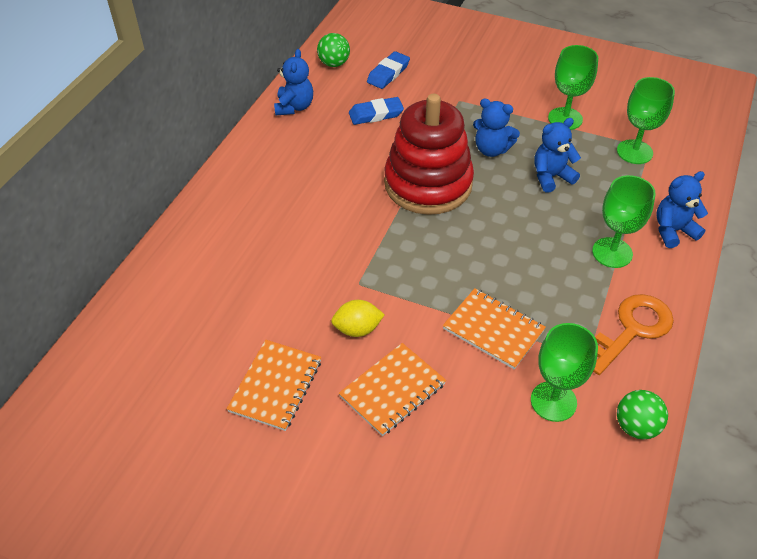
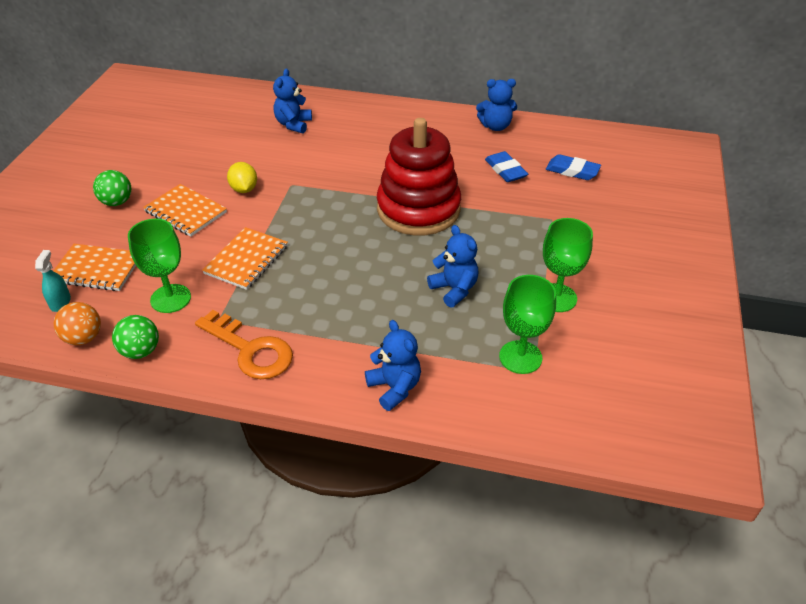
camera: 80 degrees right, 5 degrees down
orange notebook [227,340,321,431] -> orange notebook moved to [53,244,136,291]
green ball [317,33,350,67] -> green ball moved to [93,170,131,206]
blue teddy bear [473,98,520,157] -> blue teddy bear moved to [273,68,312,134]
green goblet [592,175,656,268] -> none
none -> turquoise spray bottle [35,250,71,312]
none -> orange ball [54,302,101,345]

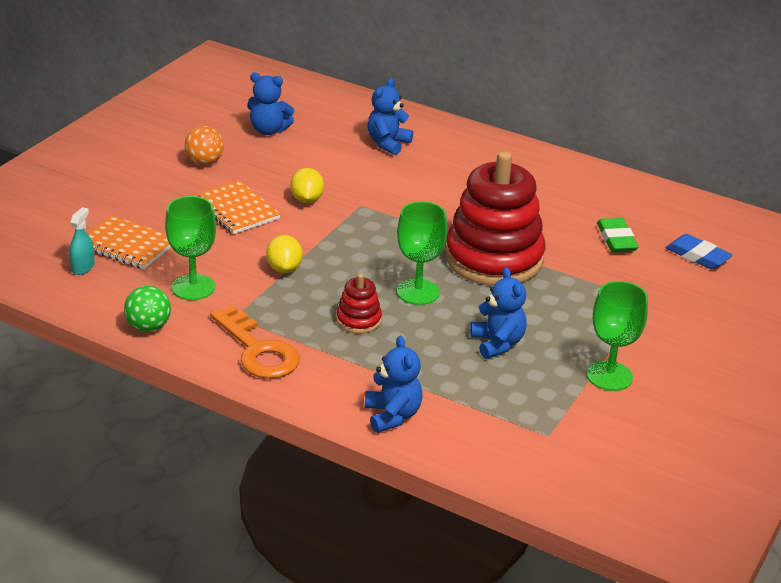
camera: 15 degrees right, 10 degrees down
orange ball [54,302,101,345] -> orange ball moved to [185,126,224,165]
green ball [93,170,131,206] -> none
orange notebook [202,227,288,290] -> yellow lemon [266,235,303,273]
blue teddy bear [476,79,517,131] -> blue teddy bear moved to [247,73,294,135]
blue eraser [485,151,528,182] -> green eraser [597,218,638,252]
green goblet [499,275,556,374] -> green goblet moved to [397,201,447,305]
none -> red stacking toy [336,274,382,334]

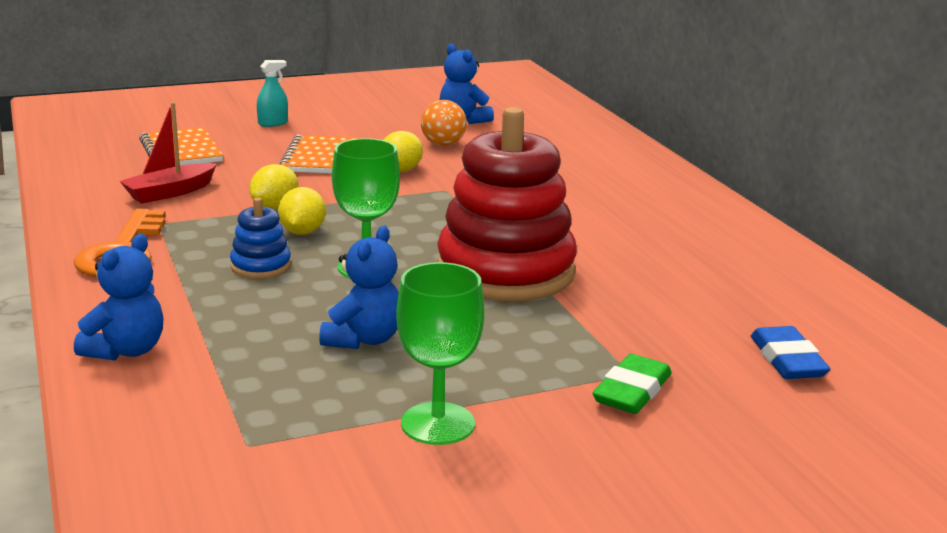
camera: 40 degrees right, 10 degrees down
turquoise spray bottle [69,207,94,275] -> turquoise spray bottle moved to [257,60,288,127]
green ball [124,286,171,332] -> none
green goblet [165,196,216,300] -> red boat [120,102,217,204]
orange ball [185,126,224,165] -> orange ball moved to [421,100,467,146]
red stacking toy [336,274,382,334] -> blue stacking toy [230,198,291,279]
blue teddy bear [367,78,413,155] -> none
green eraser [597,218,638,252] -> green eraser moved to [592,354,672,414]
none -> yellow lemon [278,187,326,235]

